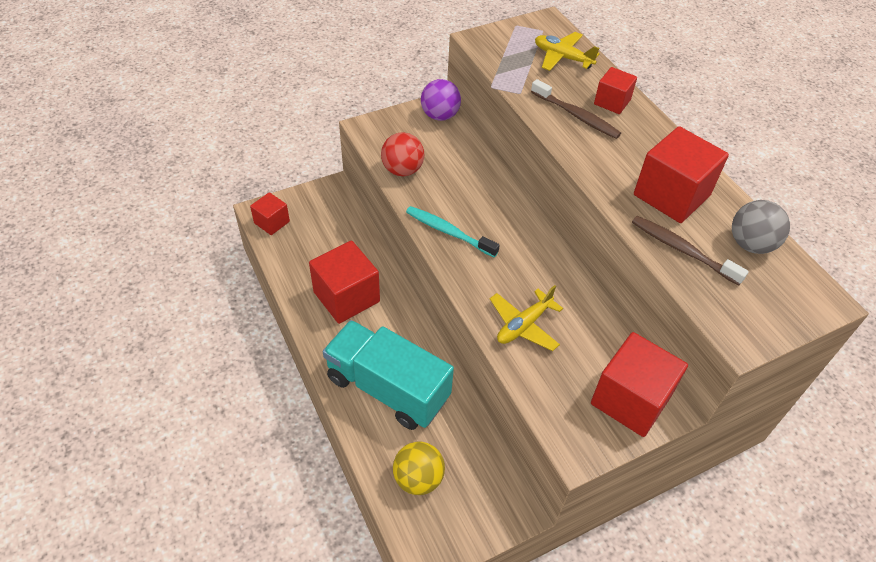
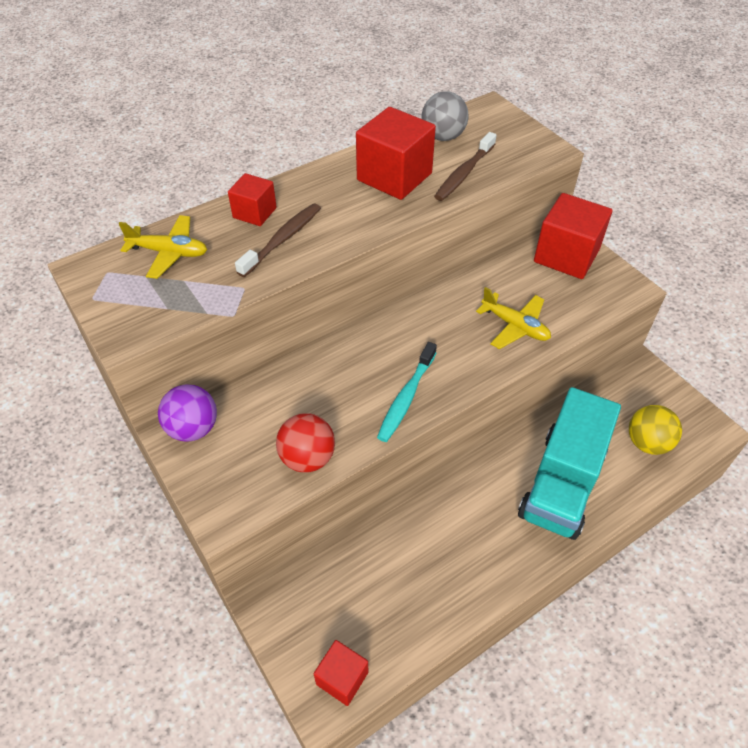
camera: 95 degrees left, 0 degrees up
red cube [309,240,380,324] -> none
yellow plane [535,32,600,71] -> yellow plane turned 105 degrees counterclockwise [118,215,207,279]

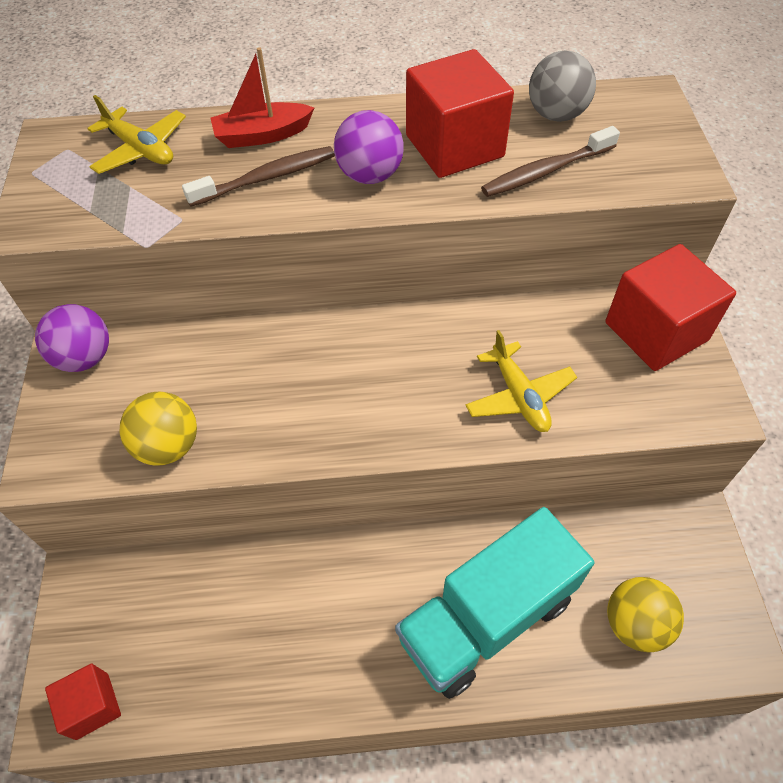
camera: 30 degrees right, 5 degrees up
red cube [228,173,277,226] -> red boat [210,47,314,148]
red ball [276,413,335,473] -> yellow ball [120,392,197,466]
turquoise toothbrush [377,342,437,442] -> none
none -> purple ball [334,110,404,184]

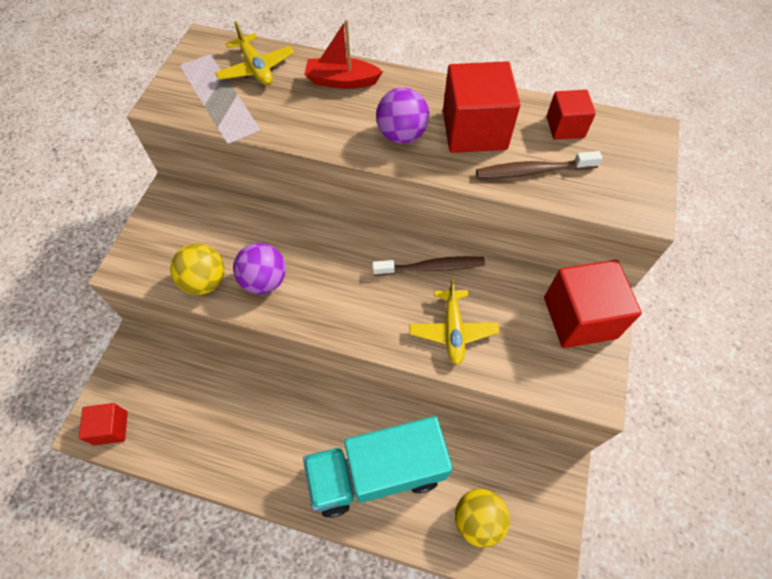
camera: 20 degrees right, 5 degrees up
purple ball [35,304,109,372] -> purple ball moved to [233,243,286,294]
brown toothbrush [182,146,335,207] -> brown toothbrush moved to [372,256,485,276]
grey ball [529,51,596,122] -> red cube [546,90,596,140]

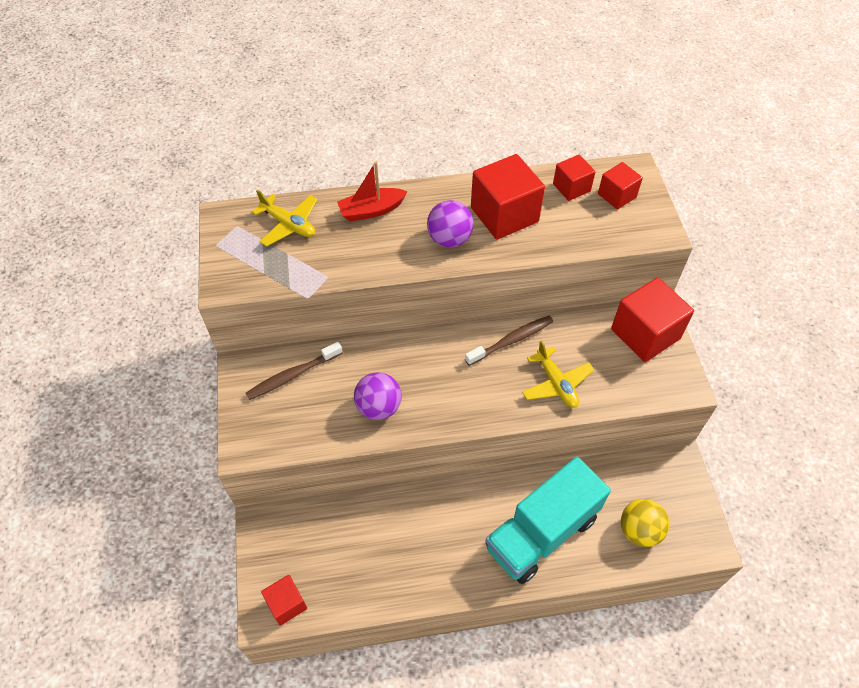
camera: 25 degrees left, 5 degrees down
yellow ball [170,243,225,295] -> none
brown toothbrush [476,151,602,179] -> brown toothbrush moved to [246,342,343,400]
none -> red cube [598,162,643,209]

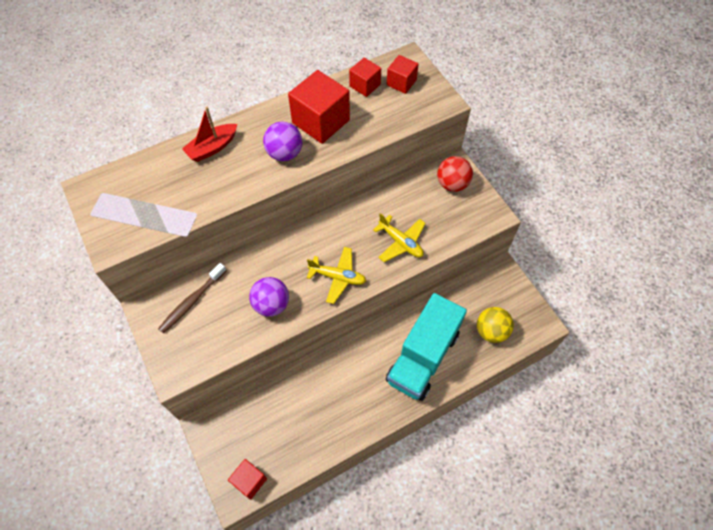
camera: 20 degrees left, 5 degrees up
yellow plane [252,190,318,246] -> yellow plane moved to [307,247,366,304]
brown toothbrush [465,316,553,366] -> none
red cube [611,277,694,362] -> red ball [437,156,473,192]

